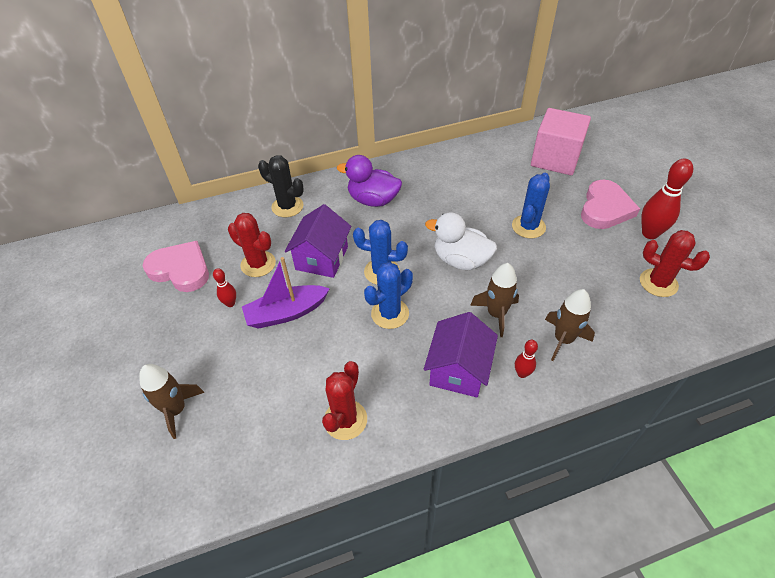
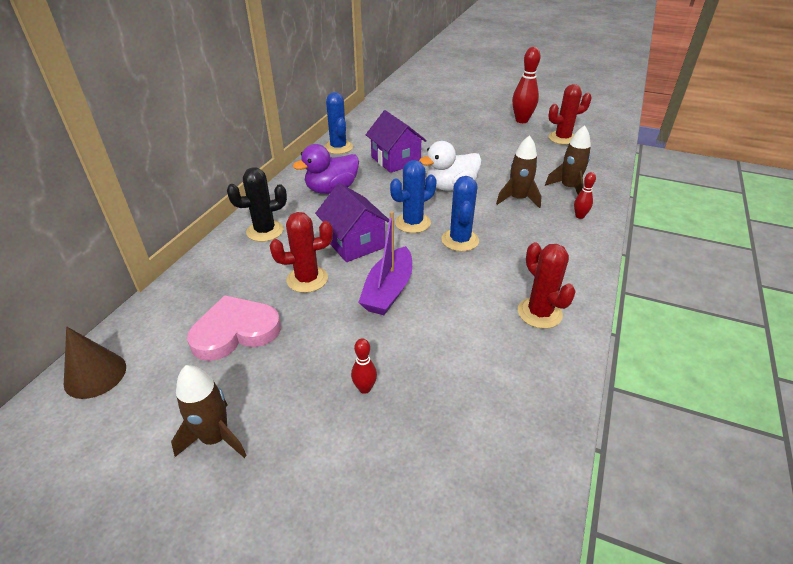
camera: 50 degrees left, 10 degrees down
brown rocket [139,364,204,439] -> brown rocket moved to [171,365,247,458]
red bowling pin [213,268,236,307] -> red bowling pin moved to [351,338,377,394]
purple house [424,312,498,397] -> purple house moved to [366,110,427,173]
blue cactus [512,173,550,238] -> blue cactus moved to [324,92,353,154]
pink cube [531,108,591,175] -> none
pink heart [581,180,640,229] -> none
none -> brown cone [64,327,126,399]

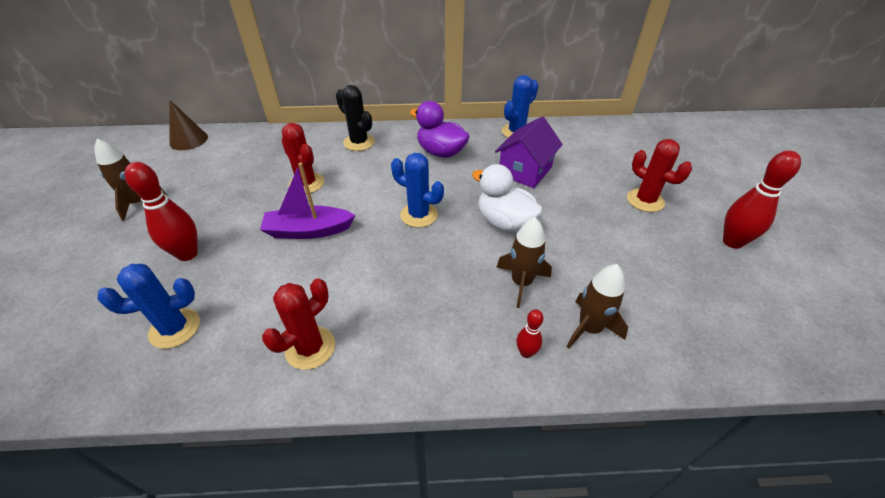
camera: 65 degrees right, 5 degrees up
pink heart [187,295,281,361] -> none
purple house [315,183,389,262] -> none
red bowling pin [351,338,377,394] -> red bowling pin [125,162,198,261], size x1.90
blue cactus [441,176,479,251] -> blue cactus moved to [97,264,200,349]
red cactus [548,84,592,145] -> red cactus moved to [627,139,692,212]

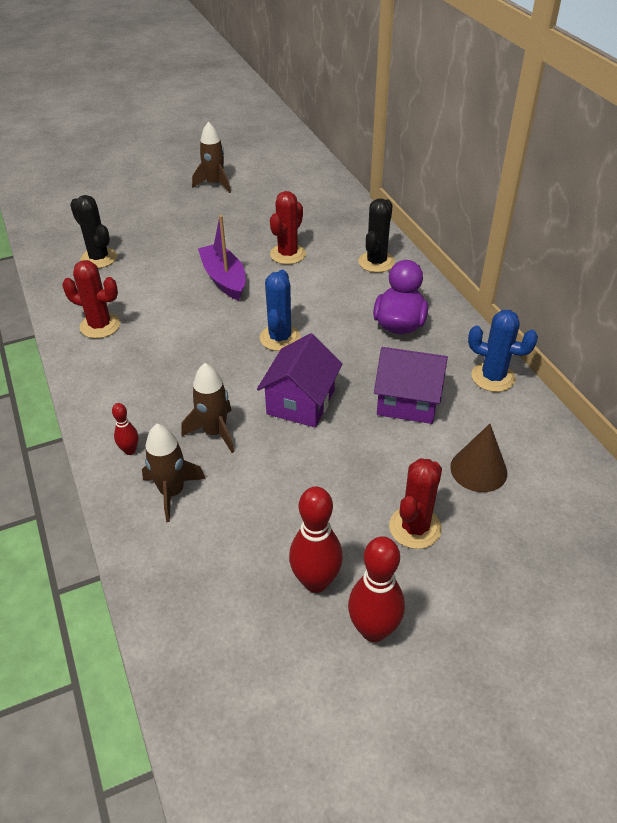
camera: 70 degrees right, 0 degrees up
blue cactus [97,264,200,349] -> black cactus [70,195,117,268]
red bowling pin [125,162,198,261] -> red bowling pin moved to [289,486,343,593]
brown cone [170,100,208,150] -> brown cone moved to [450,424,507,492]
white duck [472,164,543,232] -> purple house [257,333,343,428]

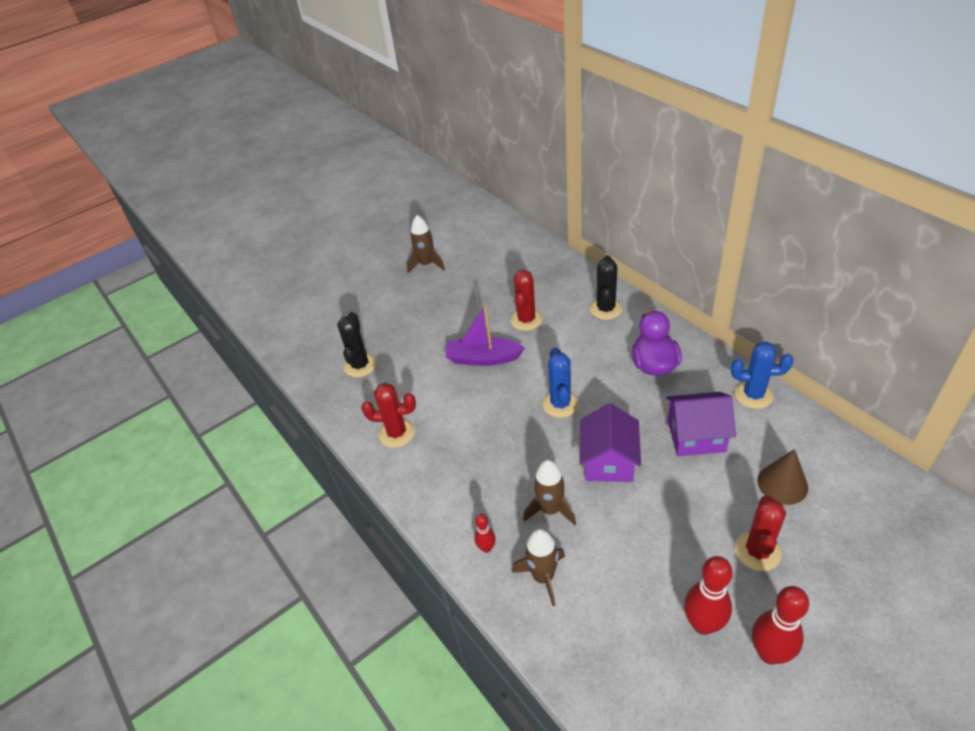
camera: 10 degrees left, 0 degrees up
black cactus [70,195,117,268] -> black cactus turned 60 degrees clockwise [337,312,377,377]
purple boat [198,215,245,300] -> purple boat turned 45 degrees counterclockwise [445,305,525,366]

